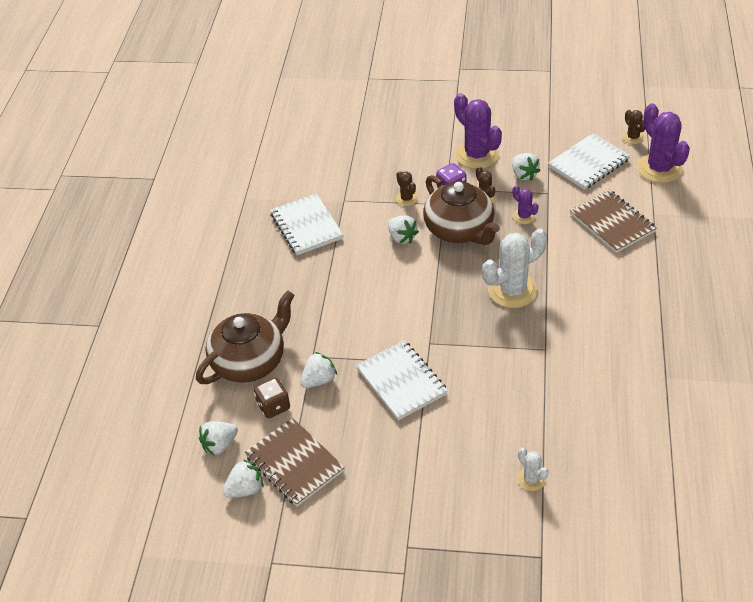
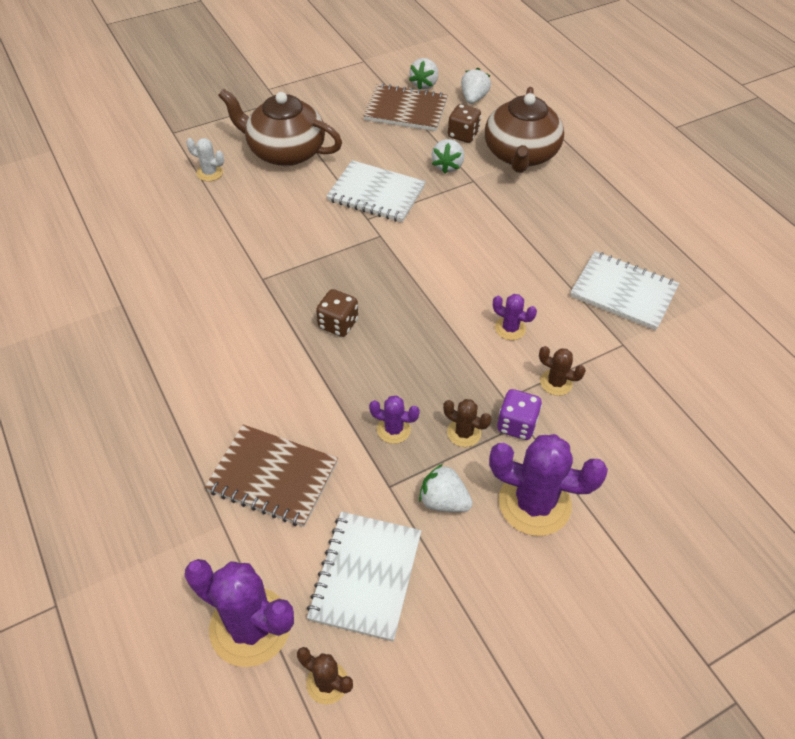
camera: 140 degrees right, 5 degrees up
white strawberry [388,216,419,244] -> purple cactus [493,294,537,340]
brown teapot [423,175,500,245] -> brown teapot moved to [218,89,342,166]
white cactus [482,228,547,308] -> brown dice [316,289,358,337]

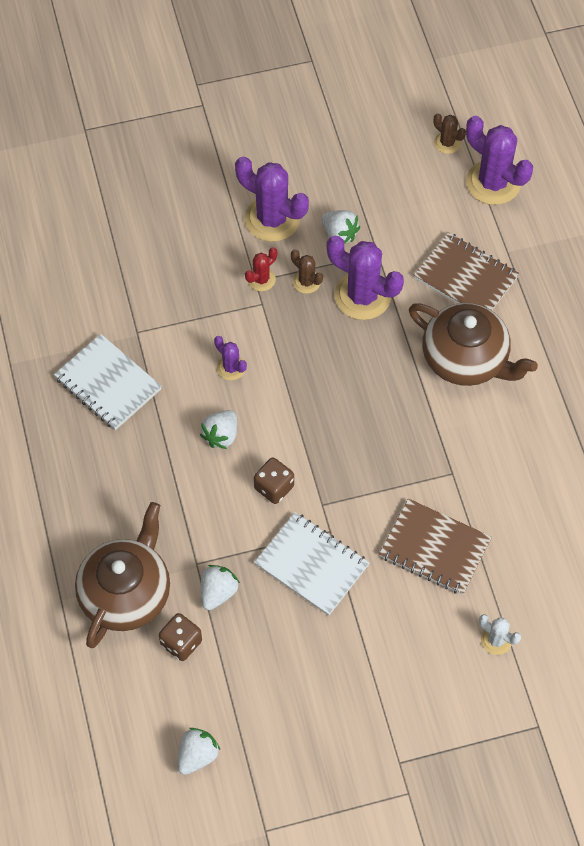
camera: 165 degrees left, 10 degrees up
brown teapot [218,89,342,166] -> brown teapot moved to [409,303,538,386]
white notebook [307,512,422,642] -> none
brown dice [316,289,358,337] -> brown dice moved to [254,458,294,504]
brown notebook [363,84,448,131] -> brown notebook moved to [379,499,492,595]
purple cactus [369,396,420,444] -> purple cactus [327,236,404,320], size x2.01
white strawberry [461,68,491,104] -> white strawberry moved to [200,410,237,449]
purple dice [497,389,542,440] -> red cactus [245,247,277,291]
brown cactus [539,346,586,396] -> none

